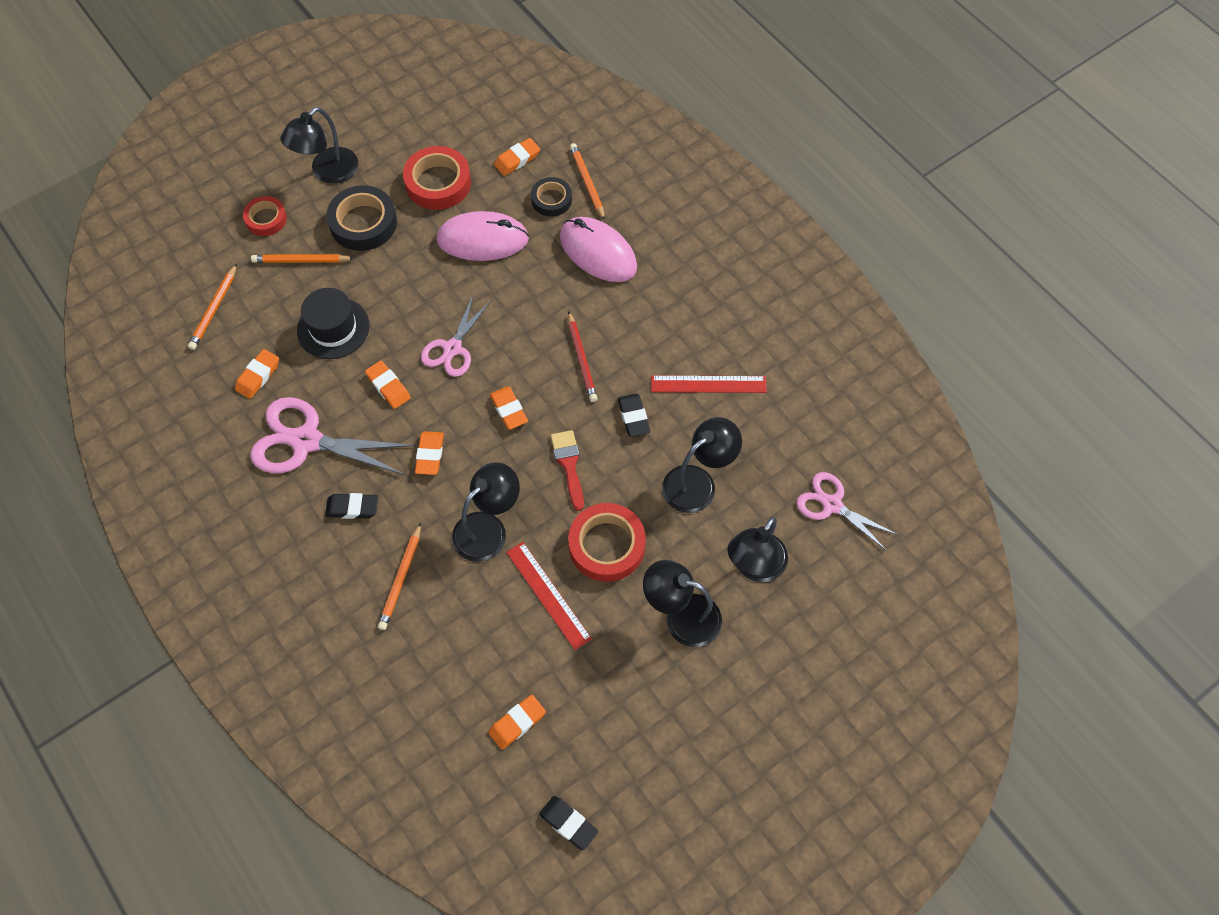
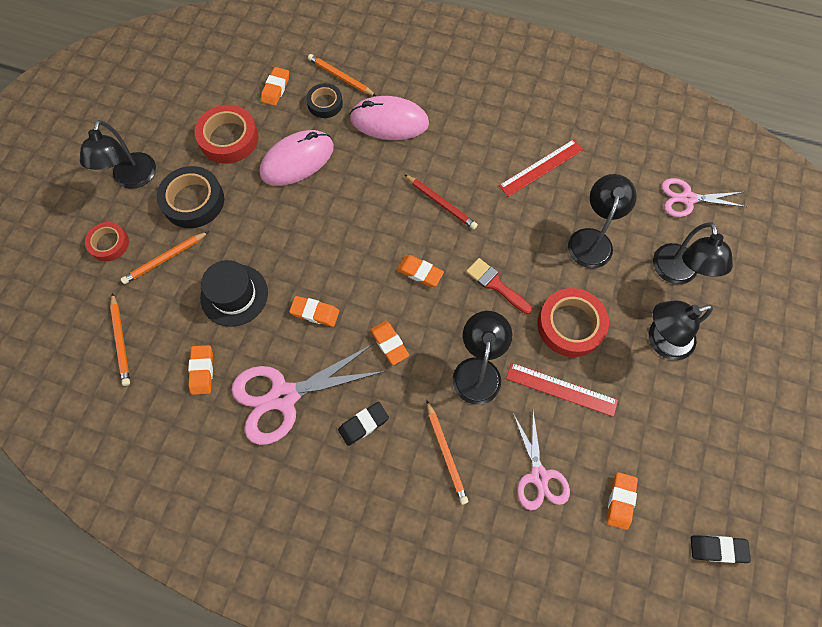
camera: 35 degrees left, 5 degrees up
pink scissors [421,296,491,377] -> pink scissors moved to [513,412,570,510]
black eraser [618,394,650,437] -> none

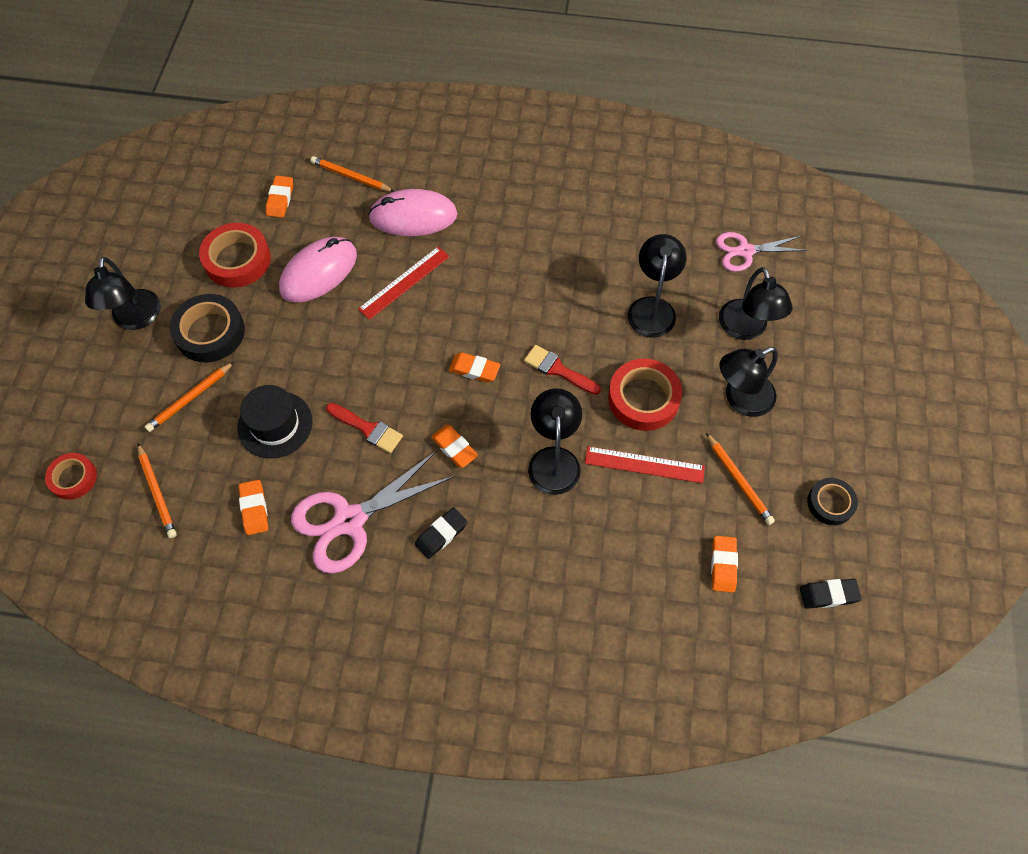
camera: 10 degrees left, 5 degrees down
red tape [85,222,129,261] -> red tape moved to [45,453,97,500]
orange eraser [289,296,339,327] -> red brush [326,403,403,453]
black tape [306,83,343,118] -> black tape moved to [807,478,858,525]
red pencil [404,174,478,229] -> none
orange pencil [427,401,468,505] -> orange pencil moved to [706,433,775,525]
red ruler [499,139,583,197] -> red ruler moved to [358,247,450,320]
pink scissors [513,412,570,510] -> none

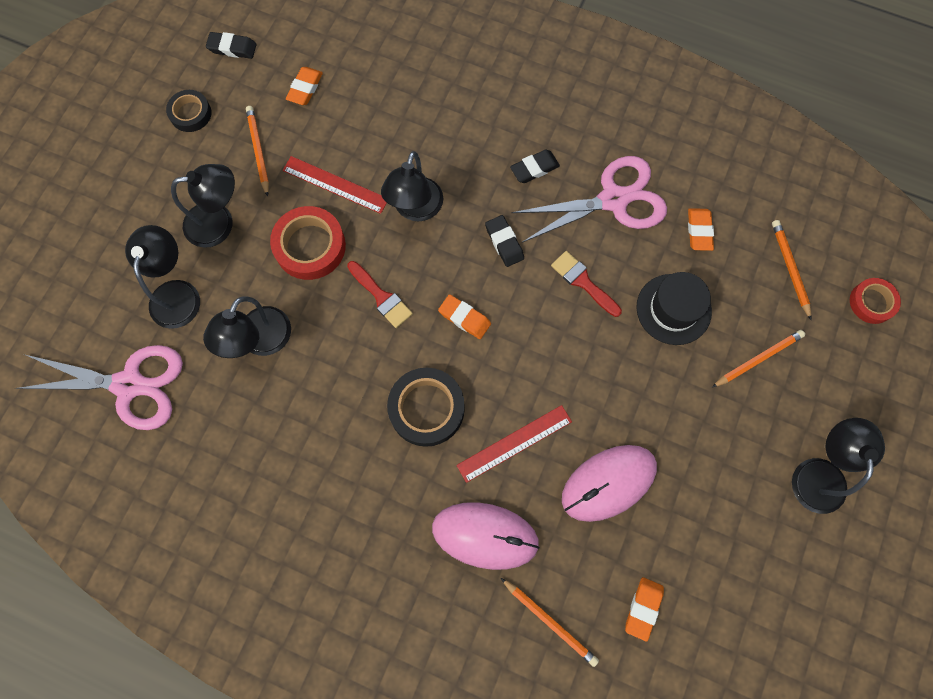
camera: 165 degrees left, 10 degrees up
black tape [170,294,245,362] -> black tape moved to [387,368,465,447]
red tape [199,223,271,288] -> none
orange eraser [431,425,478,468] -> black eraser [485,215,524,267]
pink scissors [716,232,808,272] -> pink scissors [15,345,183,430], size x1.60

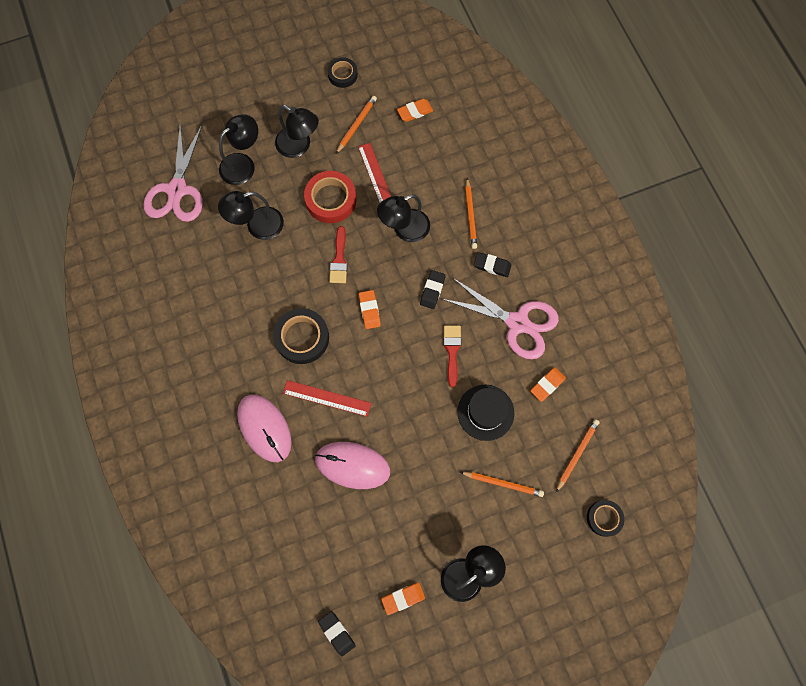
camera: 45 degrees right, 0 degrees up
pink scissors [15,345,183,430] -> pink scissors turned 45 degrees clockwise [143,123,203,222]
black eraser [206,32,257,59] -> black eraser moved to [318,611,356,656]
orange pencil [501,578,599,667] -> orange pencil moved to [465,178,477,249]
orange eraser [625,577,664,641] -> orange eraser moved to [381,582,425,615]
red tape [850,278,901,324] -> black tape [587,500,625,537]

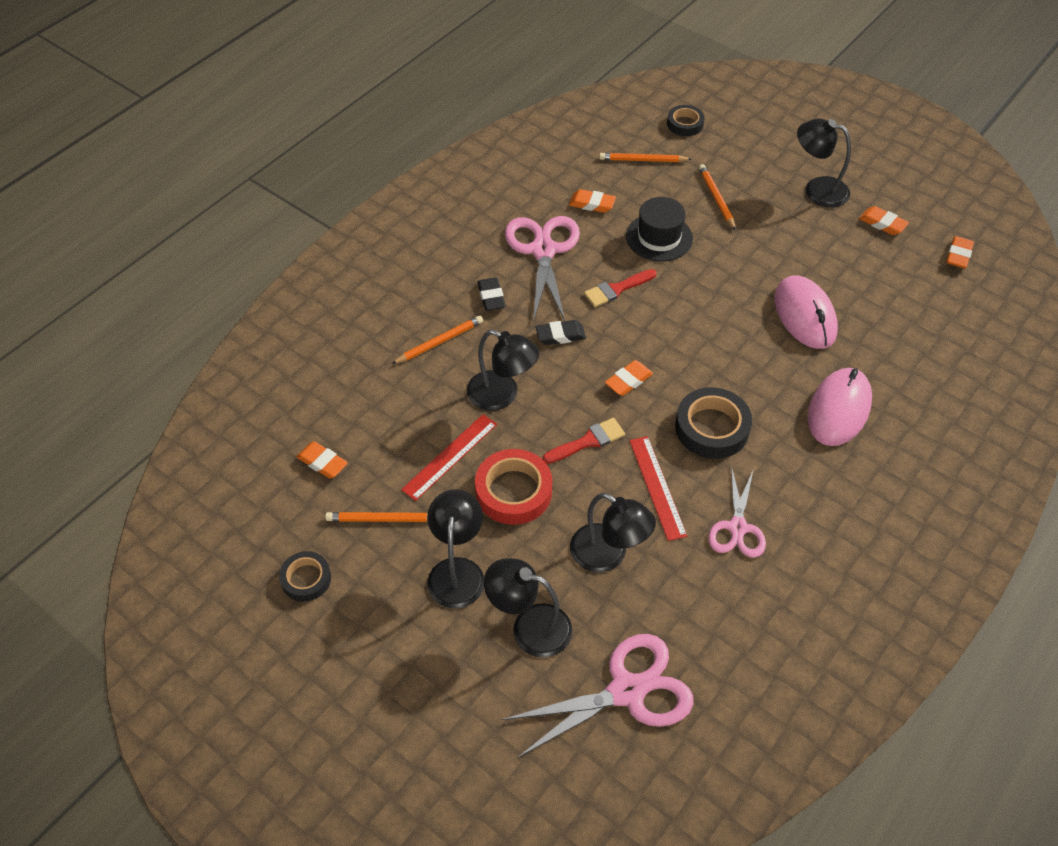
camera: 120 degrees left, 20 degrees down
red ruler [283,380,371,417] -> red ruler moved to [629,436,687,541]
black eraser [318,611,356,656] -> orange eraser [946,236,974,268]
none -> pink scissors [708,466,766,558]

